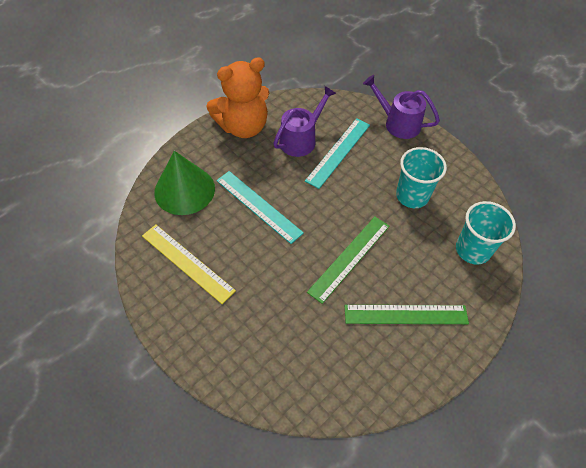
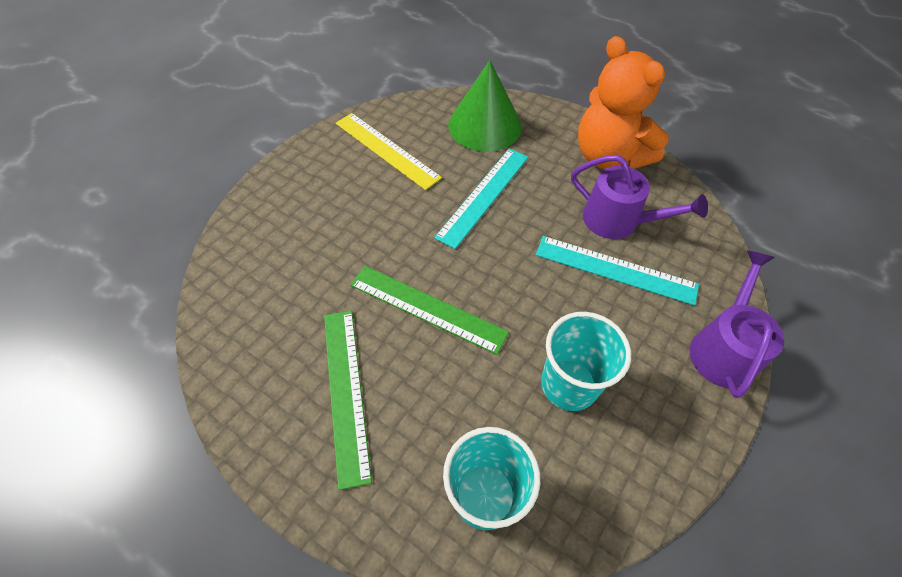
camera: 80 degrees right, 0 degrees up
yellow ruler [142,225,236,304] -> yellow ruler turned 75 degrees counterclockwise [336,113,442,190]

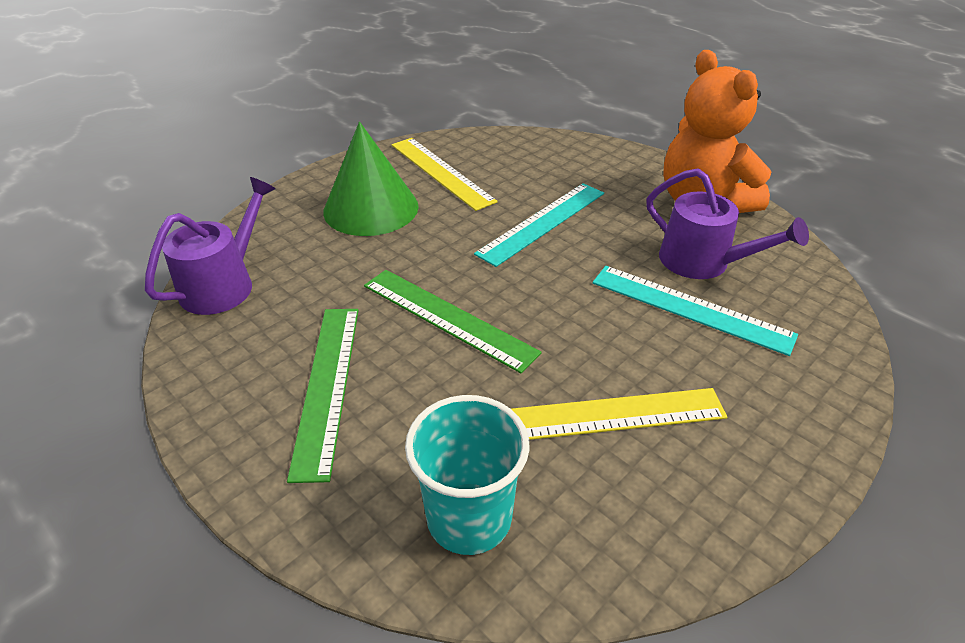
camera: 10 degrees right, 15 degrees down
green cone [448,60,522,152] -> green cone moved to [323,122,419,236]
turquoise cup [541,312,631,411] -> yellow ruler [512,388,727,440]
purple watering can [690,251,784,398] -> purple watering can moved to [145,177,276,315]

